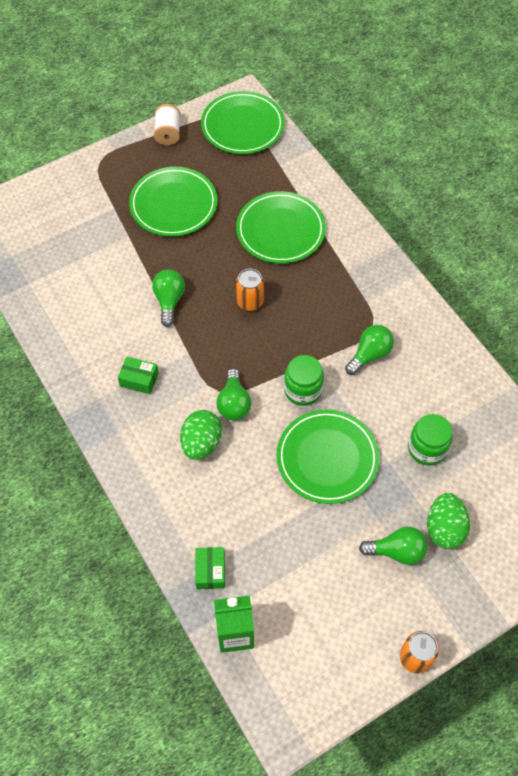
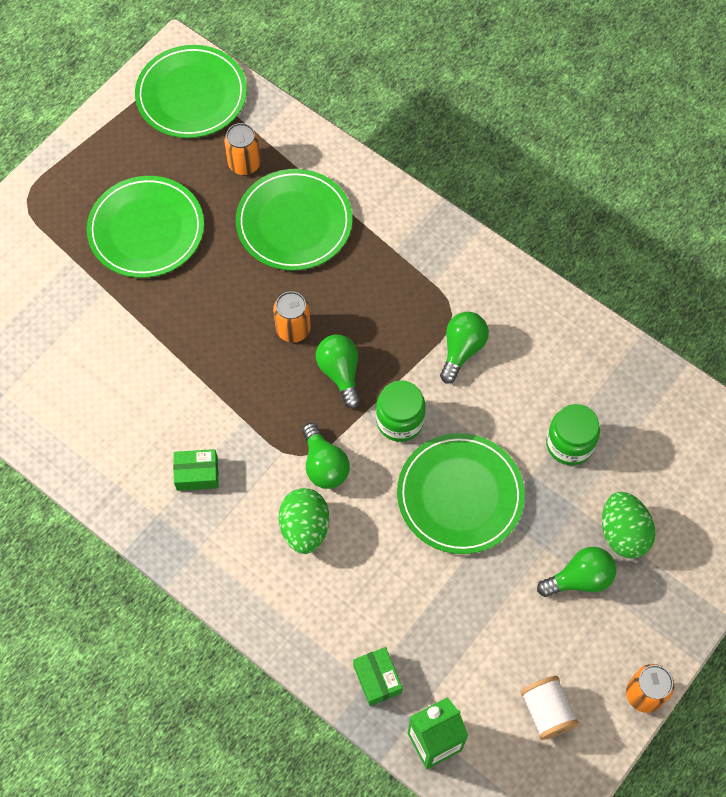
camera: 20 degrees left, 5 degrees up
green light bulb [152,269,185,327] -> green light bulb moved to [316,334,360,409]
white spool [154,104,180,145] -> white spool moved to [520,676,579,740]
none -> orange can [224,123,261,175]

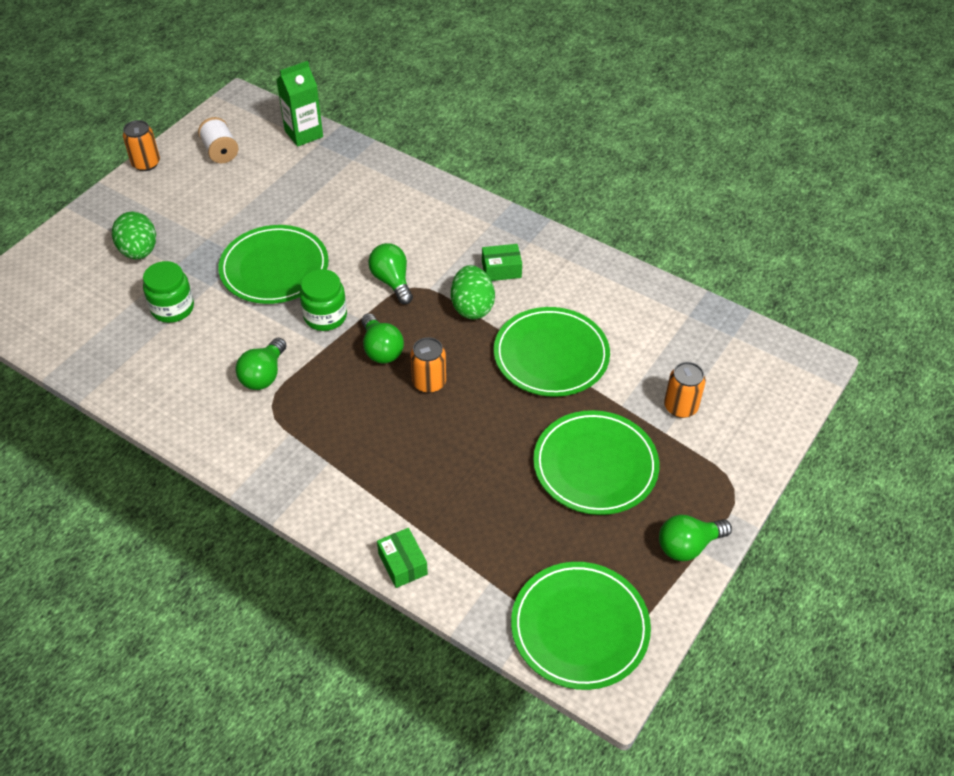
camera: 175 degrees right, 15 degrees down
orange can [224,123,261,175] -> orange can moved to [664,362,706,418]
green plate [236,169,353,271] -> green plate moved to [494,307,610,397]
green egg [279,488,329,554] -> green egg moved to [451,265,495,319]
green box [353,647,402,706] -> green box moved to [377,528,428,588]
green light bulb [537,547,616,597] -> green light bulb moved to [659,515,732,561]

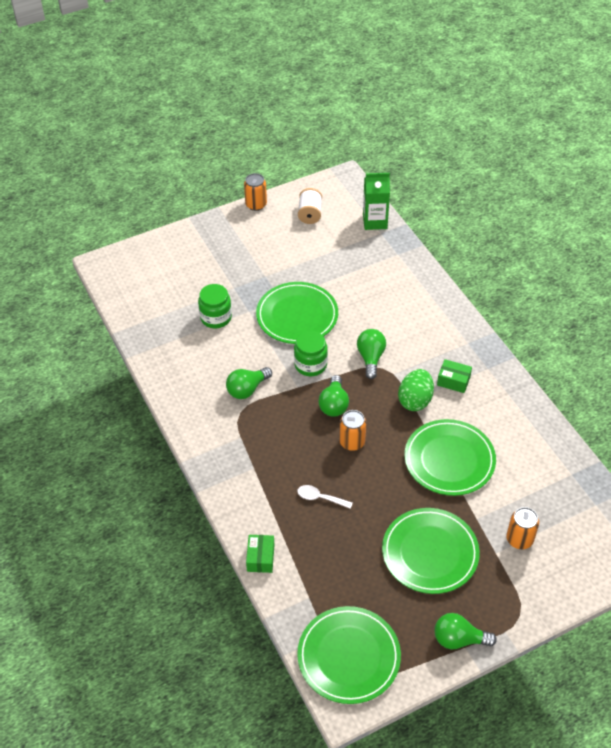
camera: 30 degrees right, 0 degrees up
green egg [112,211,156,260] -> none
none -> white spoon [297,485,353,509]

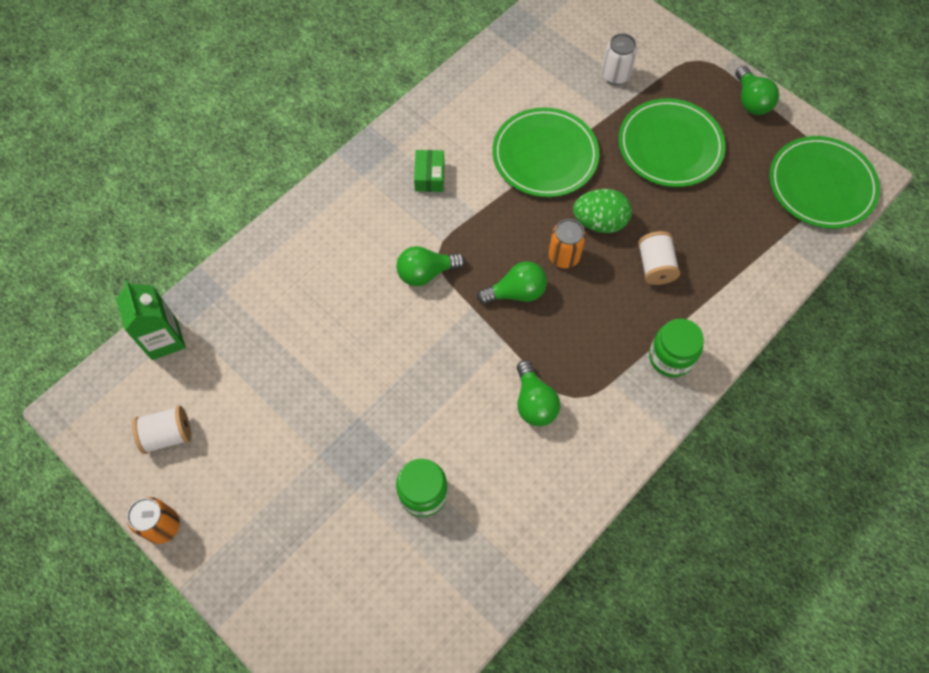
camera: 110 degrees left, 15 degrees up
green light bulb [226,367,272,399] -> green light bulb turned 45 degrees clockwise [517,360,560,426]
green box [246,535,275,573] -> none
green plate [256,282,338,344] -> none
green jar [294,331,328,376] -> green jar moved to [649,318,704,377]
white spoon [297,485,353,509] -> white spool [638,231,680,285]
green egg [398,369,434,411] -> green egg moved to [573,189,632,233]
orange can [506,507,539,549] -> white can [602,33,637,85]

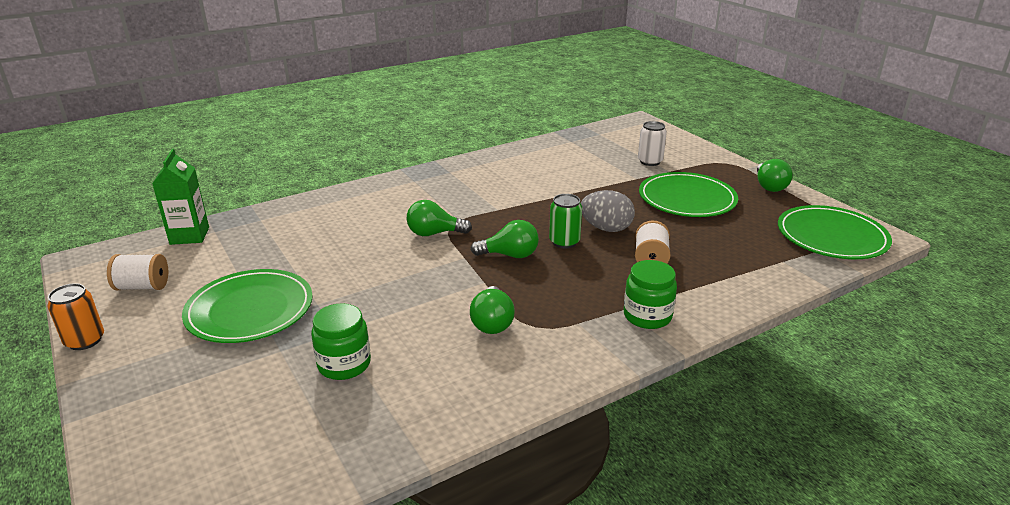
camera: 15 degrees right, 35 degrees down
green box [414,150,444,192] -> none
green plate [492,107,599,197] -> green plate moved to [182,269,313,343]
orange can [548,219,586,268] -> green can [549,194,582,248]
green egg [573,189,632,233] -> grey egg [581,190,635,232]

